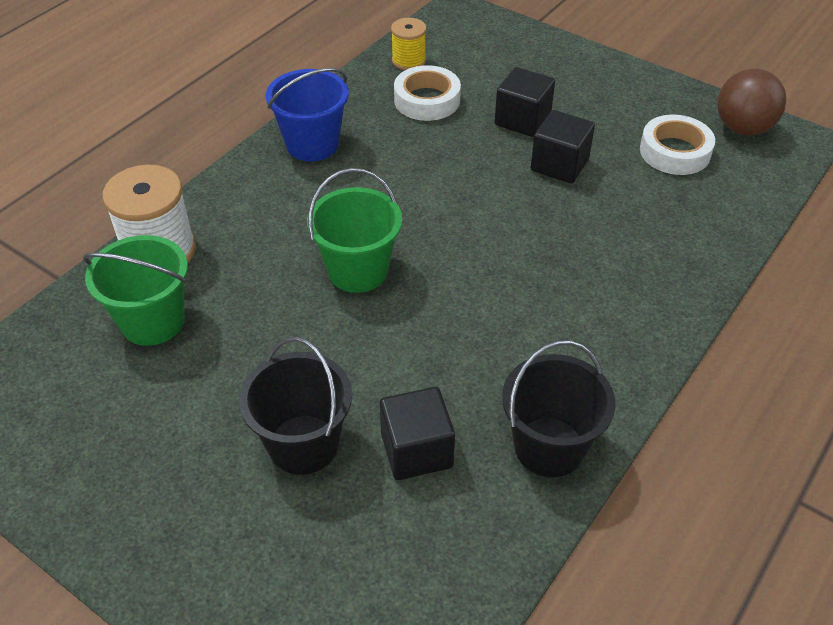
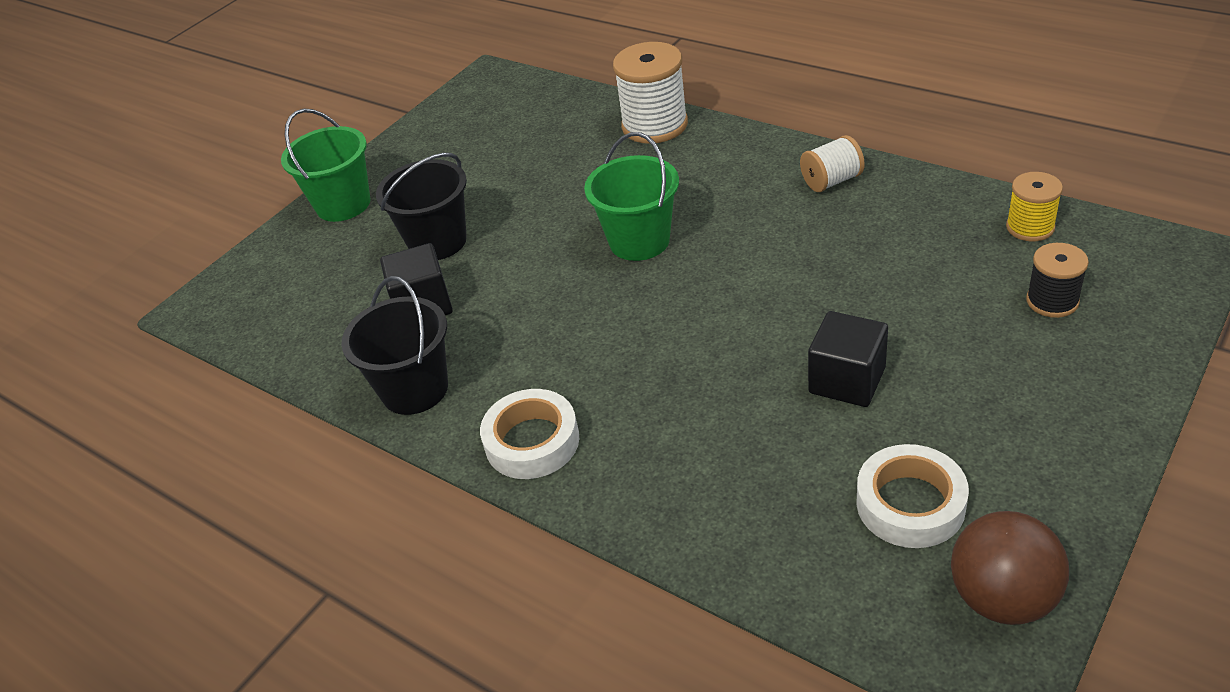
camera: 95 degrees right, 5 degrees down
green bucket [83,235,188,346] -> green bucket moved to [281,109,370,222]
blue bucket [266,68,349,161] -> white spool [800,135,865,192]
white tape [394,65,461,121] -> white tape moved to [480,389,579,479]
black cube [495,67,555,137] -> none
none -> black spool [1026,243,1089,318]

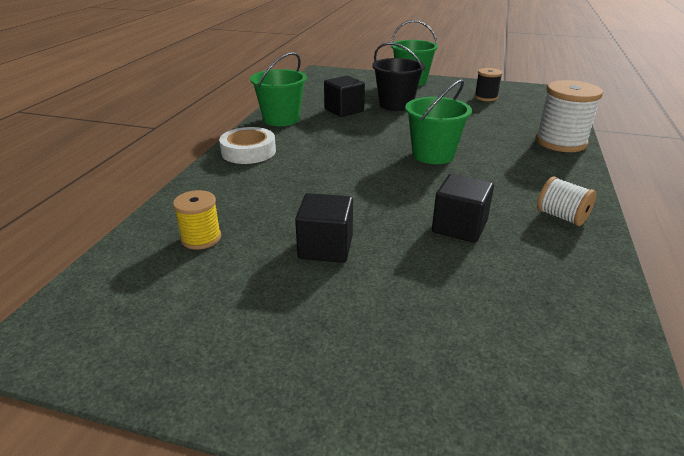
camera: 65 degrees right, 10 degrees down
black bucket [341,276,448,415] -> green bucket [250,52,307,126]
white tape [857,444,969,548] -> none
brown ball [951,511,1069,625] -> none
yellow spool [1006,172,1063,242] -> yellow spool moved to [173,190,221,249]
black spool [1026,243,1089,318] -> black spool moved to [474,68,503,101]
none -> black cube [432,174,494,243]

